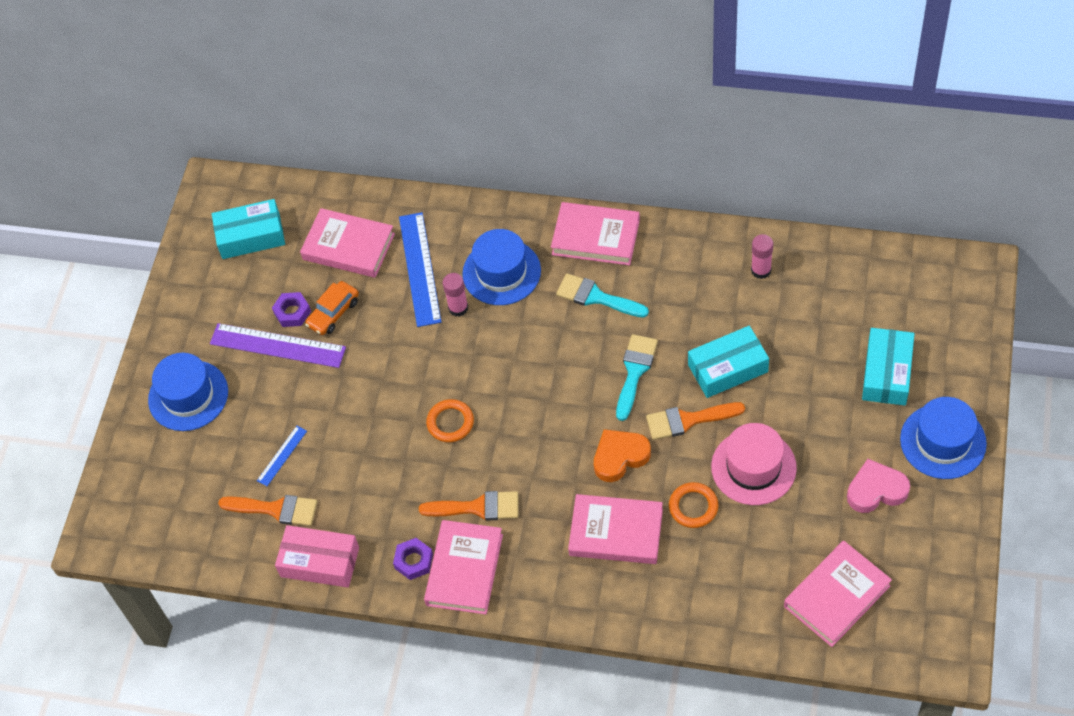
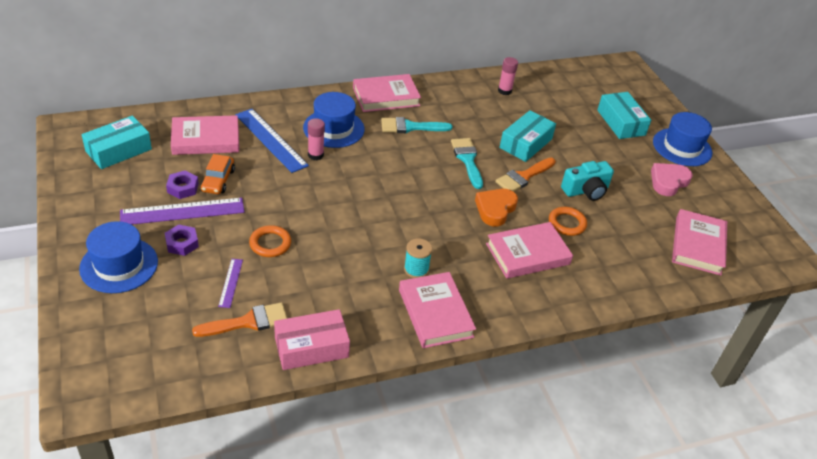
camera: 40 degrees left, 15 degrees down
blue ruler [257,426,307,486] -> purple ruler [218,259,243,308]
purple nut [393,538,433,580] -> purple nut moved to [165,224,199,256]
orange brush [419,491,519,521] -> turquoise spool [404,238,432,278]
orange ring [426,399,474,442] -> orange ring moved to [249,225,291,257]
pink hat [711,423,797,505] -> turquoise camera [561,161,614,201]

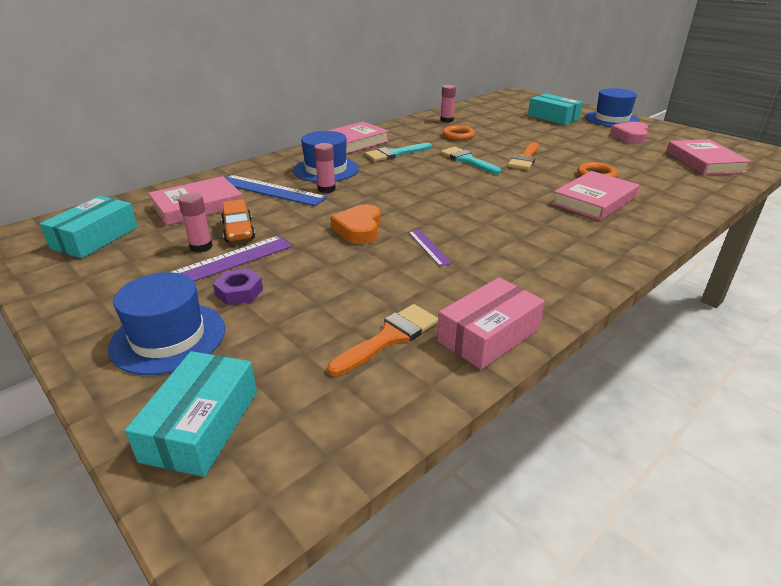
camera: 20 degrees left, 10 degrees down
purple nut [166,170,199,199] -> pink glue stick [178,193,213,253]
purple ruler [218,259,243,308] -> purple ruler moved to [408,230,452,266]
orange ring [249,225,291,257] -> orange ring moved to [443,125,475,140]
pink book [399,272,476,348] -> none
turquoise spool [404,238,432,278] -> none
orange heart [475,189,518,227] -> orange heart moved to [330,205,381,244]
turquoise box [499,110,556,162] -> turquoise box moved to [125,351,257,477]
turquoise camera [561,161,614,201] -> none

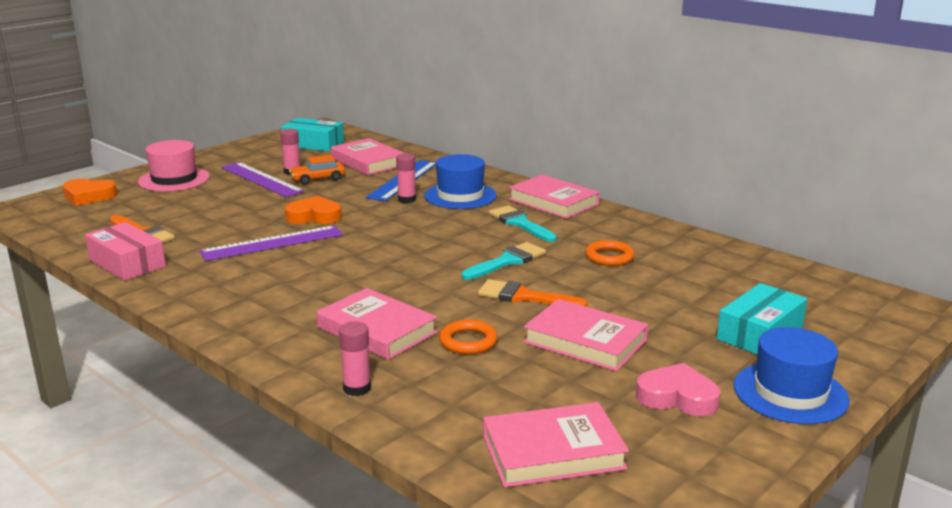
camera: 85 degrees right, 10 degrees down
blue hat [108,272,225,375] -> pink hat [138,140,210,192]
turquoise box [125,351,257,477] -> orange heart [63,178,117,206]
purple nut [213,268,263,305] -> none
purple ruler [408,230,452,266] -> purple ruler [199,225,343,261], size x2.00
pink glue stick [441,85,456,123] -> pink glue stick moved to [339,322,371,396]
none -> pink book [523,299,648,371]

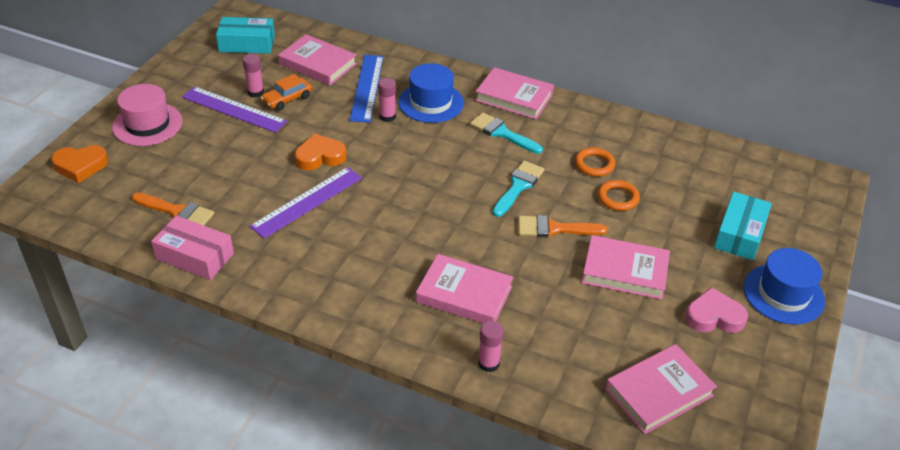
camera: 20 degrees left, 20 degrees up
orange ring [439,320,498,354] -> orange ring moved to [598,180,640,211]

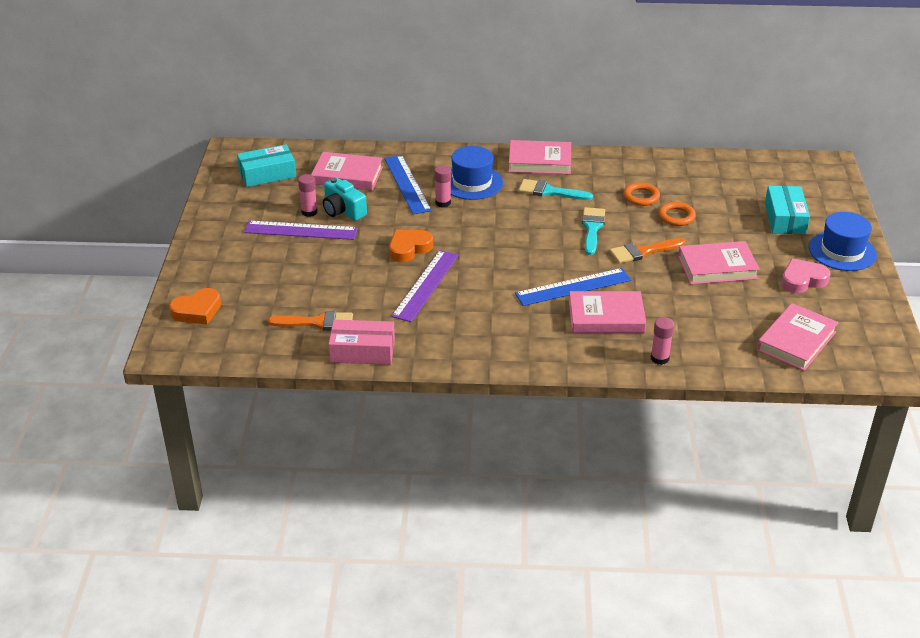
camera: 20 degrees left, 5 degrees down
pink hat [112,84,182,146] -> none
orange car [261,74,312,111] -> turquoise camera [323,177,367,221]
none -> blue ruler [515,268,631,306]

